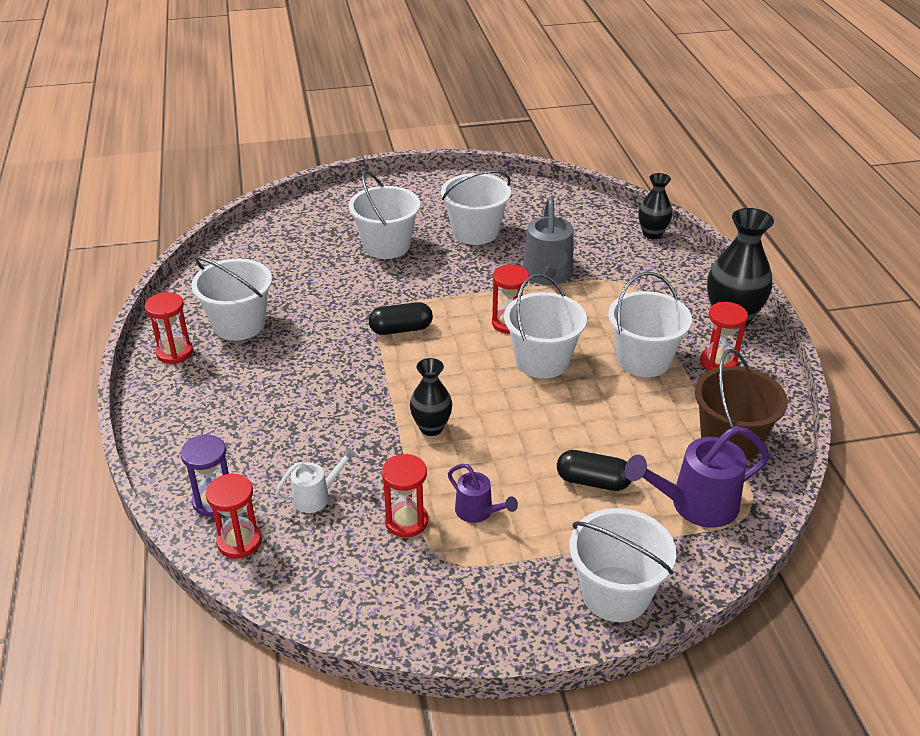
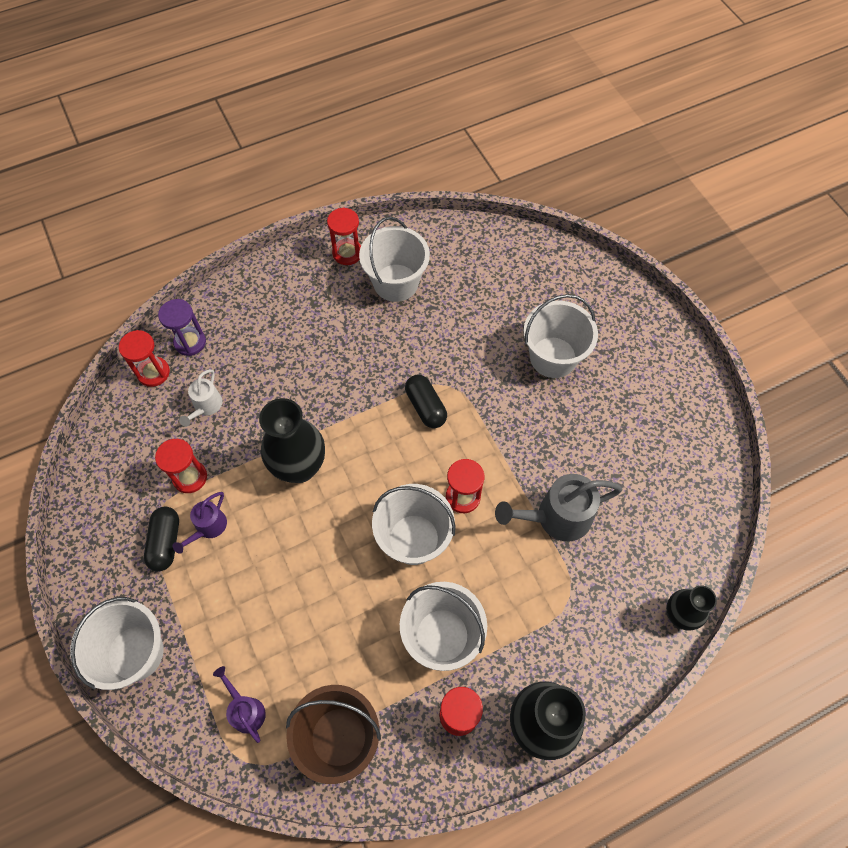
camera: 75 degrees right, 25 degrees up
white watering can [275,447,357,513] -> white watering can turned 60 degrees clockwise [179,369,222,427]
black vase [410,358,452,436] -> black vase [259,398,325,483], size x1.67
white bucket [441,170,511,245] -> none
black capsule [557,450,631,491] -> black capsule moved to [144,507,179,572]
purple watering can [625,426,770,528] -> purple watering can [213,666,266,743], size x0.56

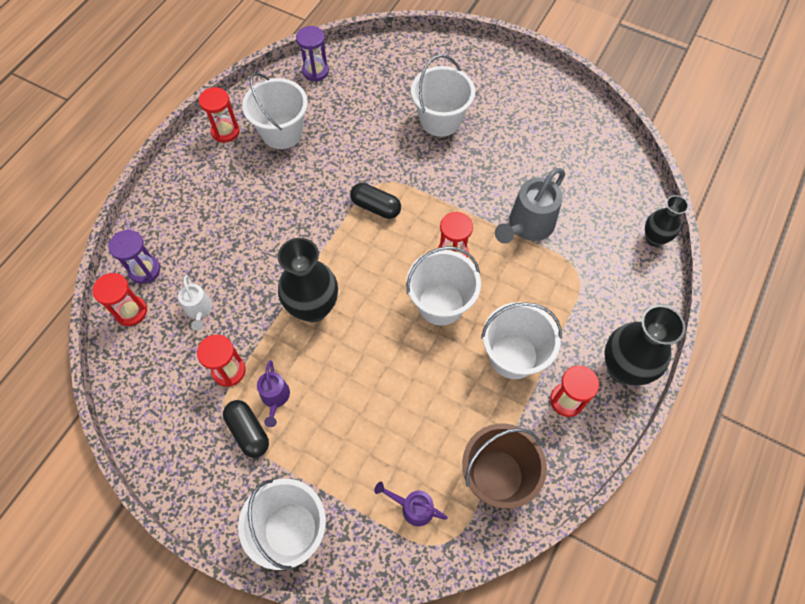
camera: 35 degrees left, 0 degrees up
none -> purple hourglass [296,26,329,82]

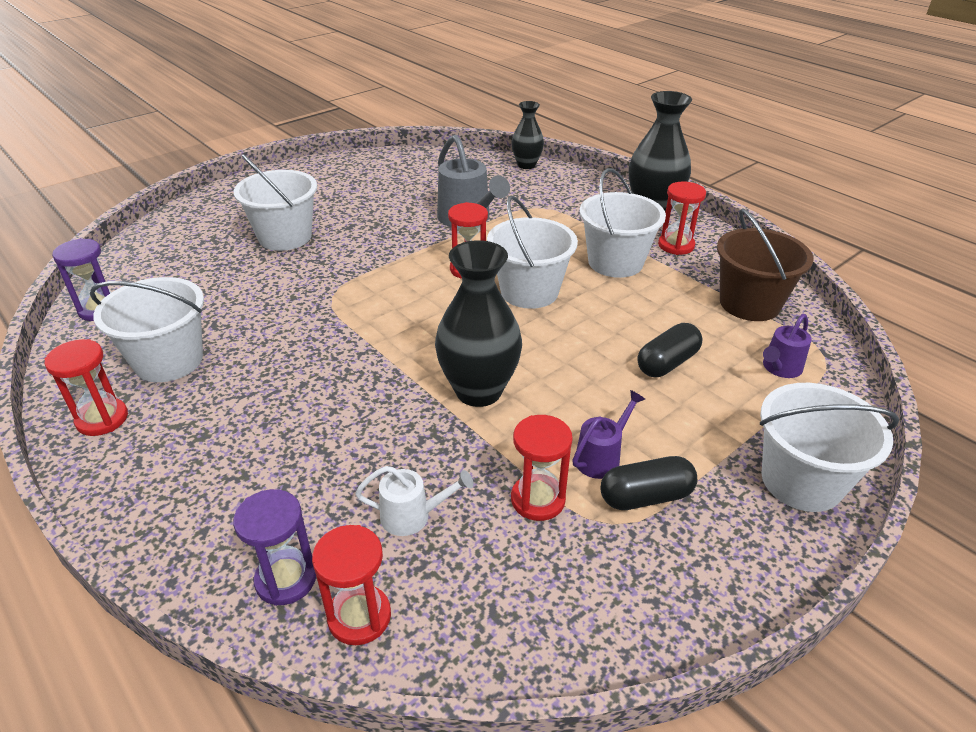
camera: 70 degrees left, 25 degrees down
purple watering can [257,360,290,427] -> purple watering can turned 60 degrees counterclockwise [572,390,645,479]
black capsule [350,183,401,219] -> black capsule moved to [637,323,702,377]

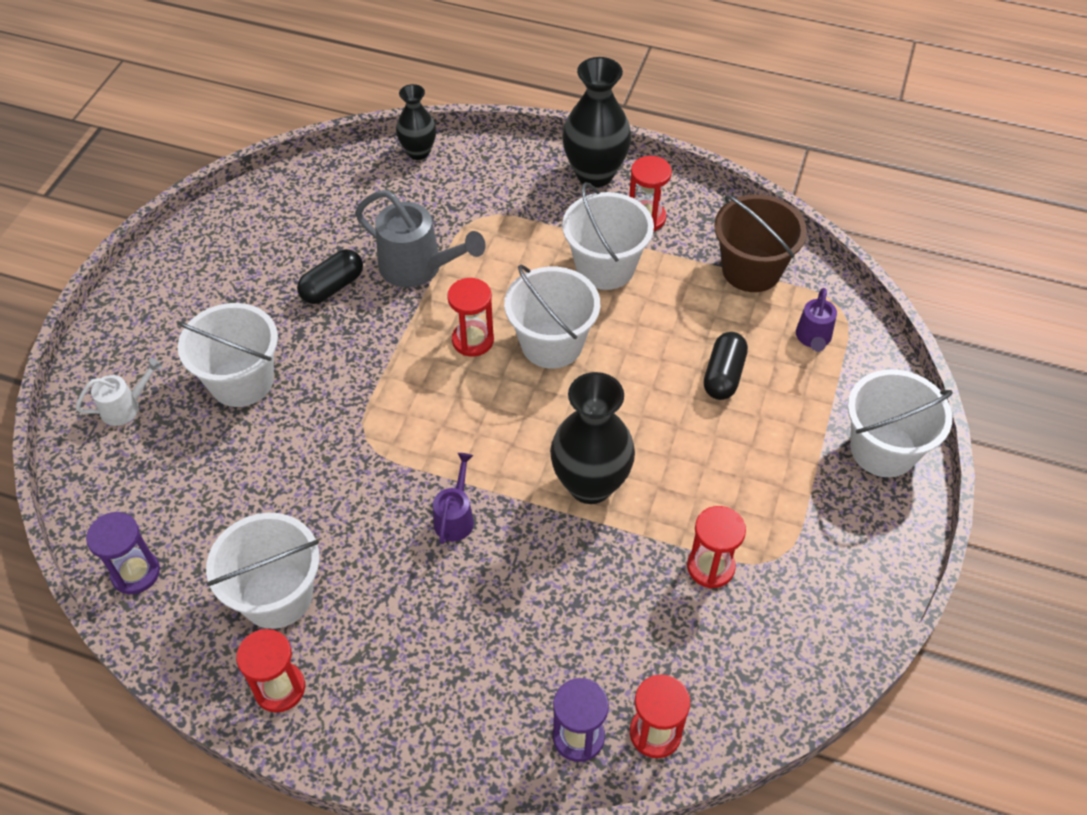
camera: 30 degrees left, 15 degrees up
white watering can [355,466,474,536] -> white watering can moved to [76,358,162,426]
purple watering can [572,390,645,479] -> purple watering can moved to [433,453,474,544]
black capsule [600,456,697,510] -> black capsule moved to [297,249,363,304]

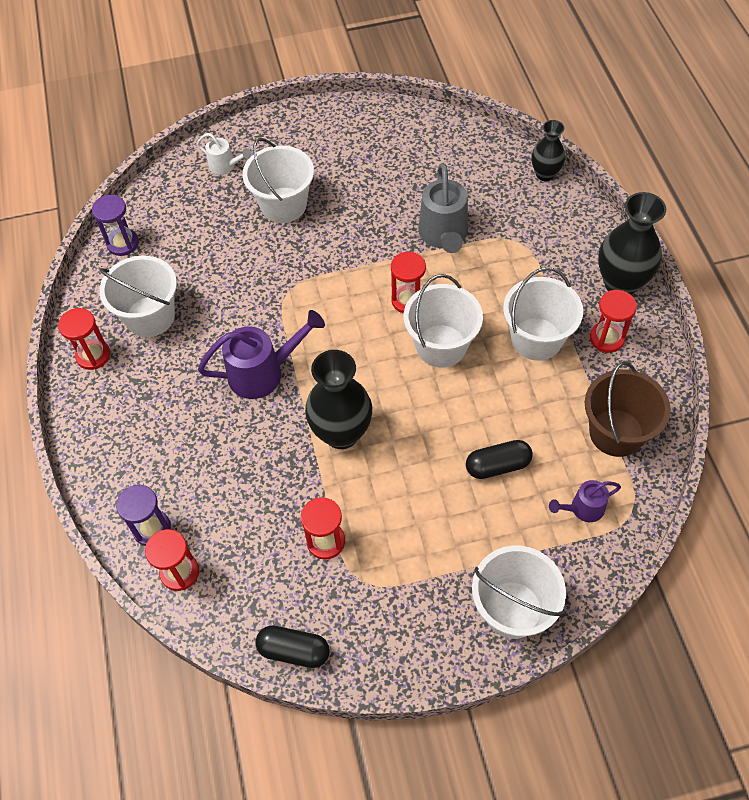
camera: 60 degrees right, 5 degrees up
black capsule [297,249,363,304] -> black capsule moved to [255,625,330,668]
purple watering can [433,453,474,544] -> purple watering can [198,310,325,399], size x1.78

